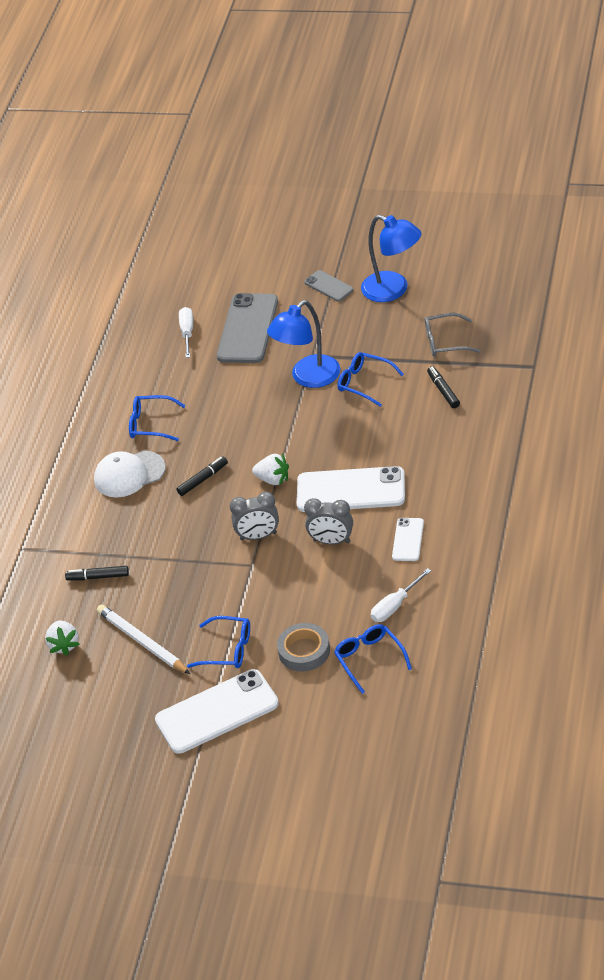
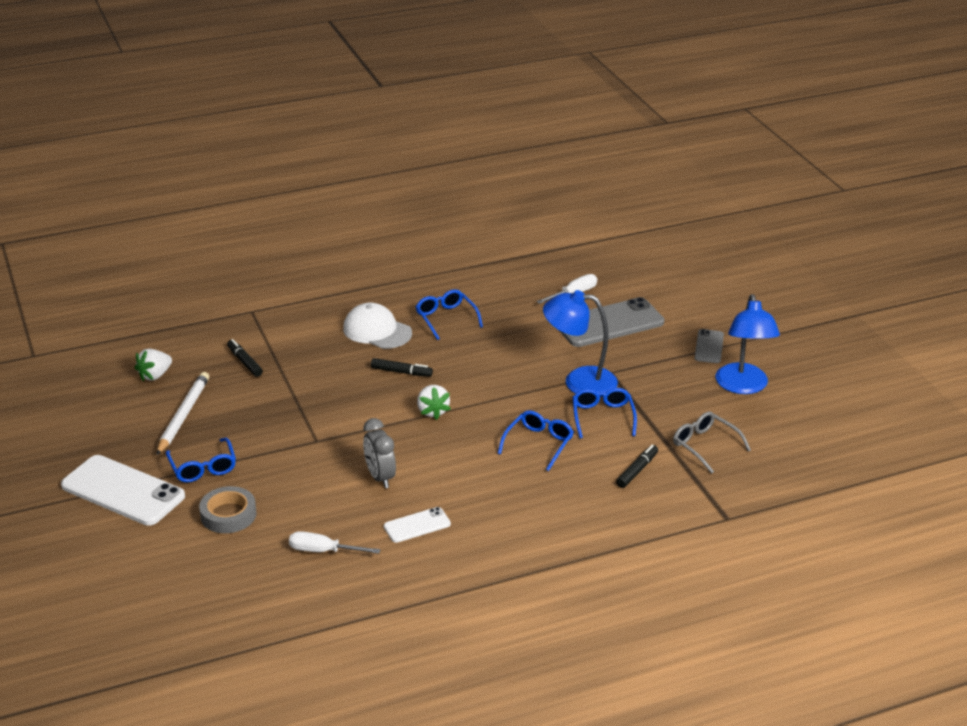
camera: 50 degrees right, 10 degrees down
grey clock [230,492,279,540] -> none
white phone [297,466,405,512] -> none
blue glasses [334,624,412,694] -> blue glasses moved to [498,410,574,471]

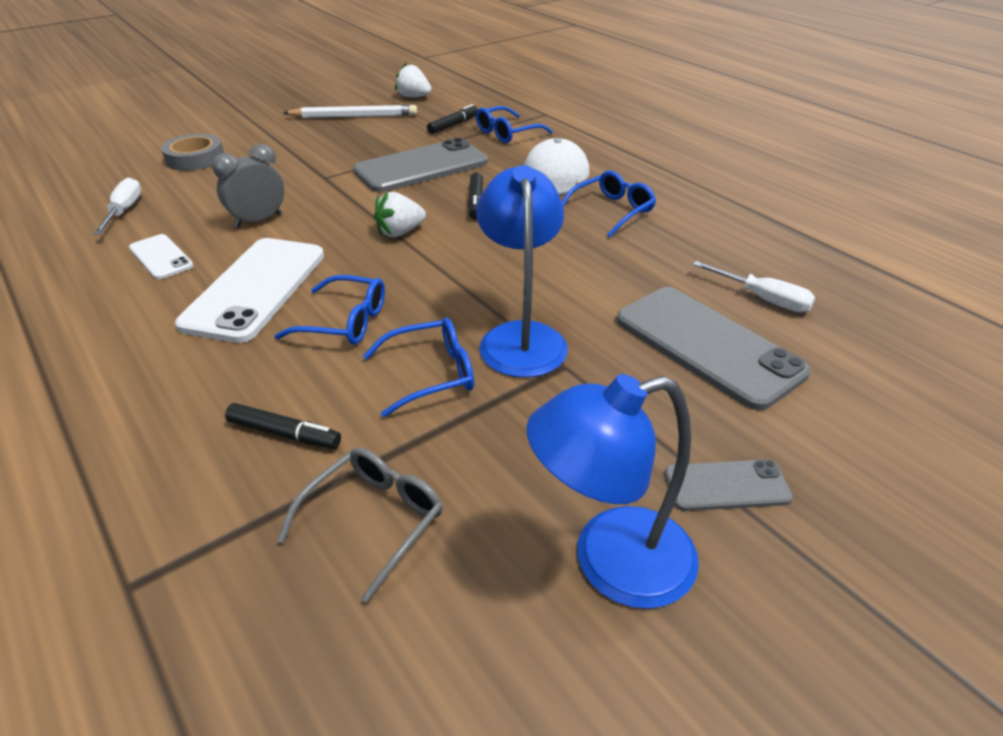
camera: 75 degrees right, 5 degrees up
white phone [61,455,185,526] -> white phone moved to [175,238,324,343]
blue glasses [166,438,236,483] -> blue glasses moved to [476,106,553,143]
none -> grey phone [353,138,488,192]

